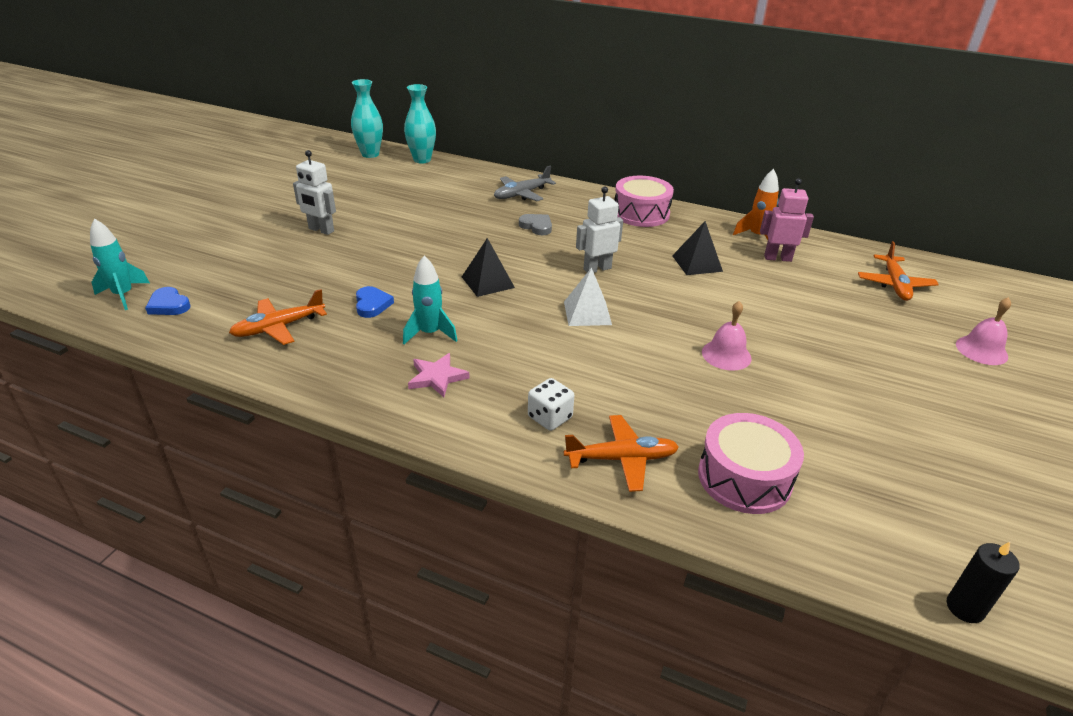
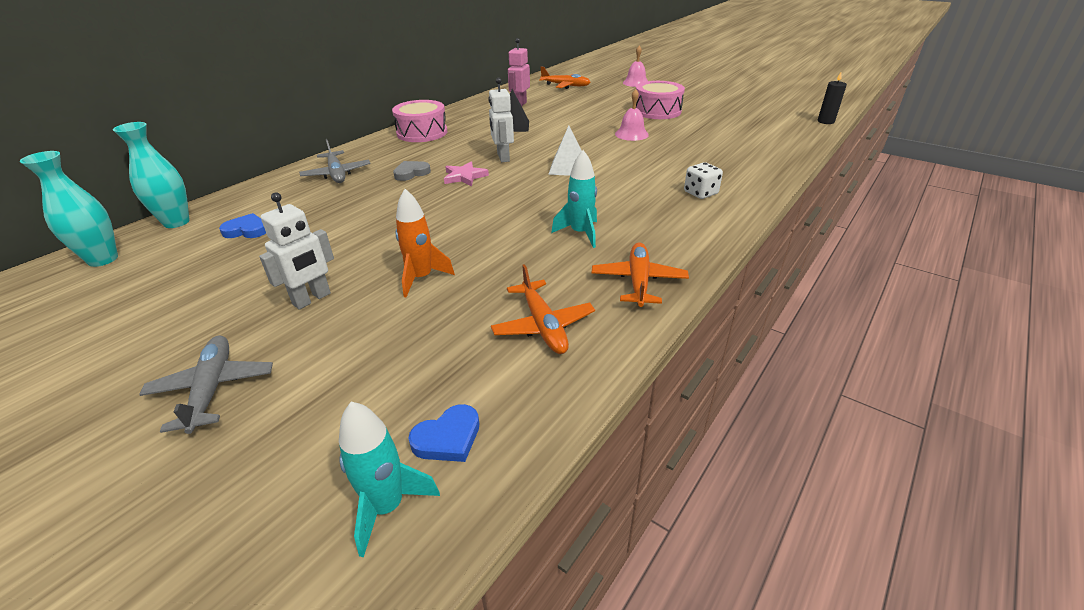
camera: 75 degrees left, 0 degrees up
blue heart [356,286,394,318] -> blue heart moved to [219,213,266,238]
pink star [408,353,470,397] -> pink star moved to [444,162,489,186]
black pyramid [462,238,515,297] -> none
orange plane [564,415,679,492] -> orange plane moved to [592,242,689,307]
pink drum [698,413,804,514] -> pink drum moved to [636,81,685,119]
orange rocket [733,169,779,240] -> orange rocket moved to [395,189,455,297]
none -> grey plane [139,336,273,434]

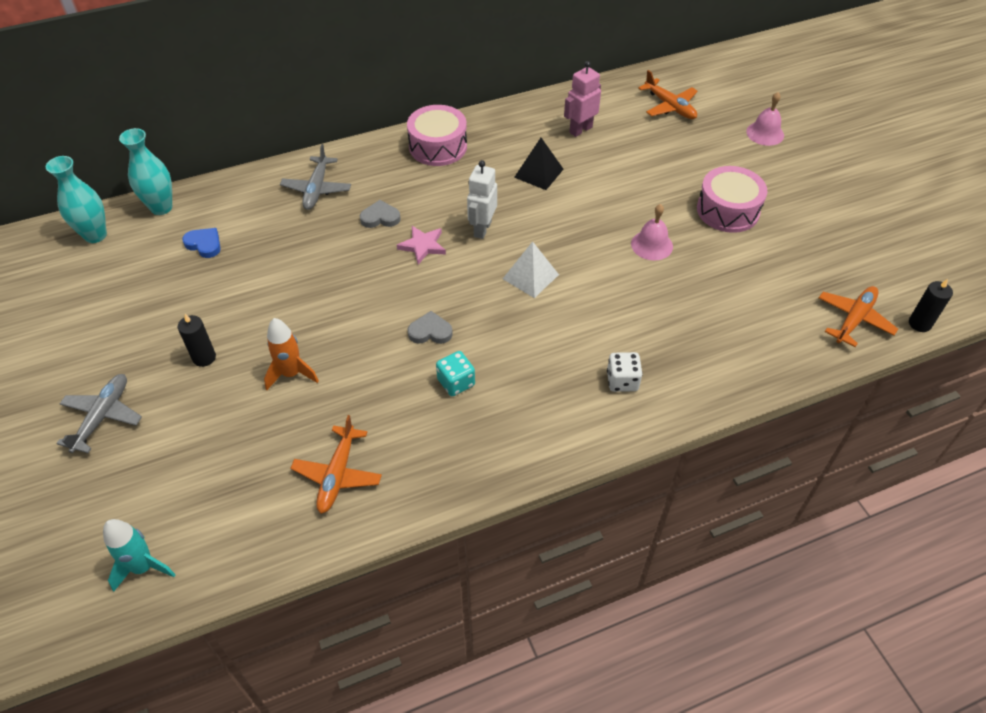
camera: 30 degrees right, 15 degrees up
white robot [259,192,334,309] -> black candle [178,314,216,367]
blue heart [408,404,479,462] -> none
turquoise rocket [551,150,597,248] -> turquoise dice [436,351,475,396]
orange plane [592,242,689,307] -> orange plane moved to [819,286,898,347]
none -> grey heart [407,311,453,344]

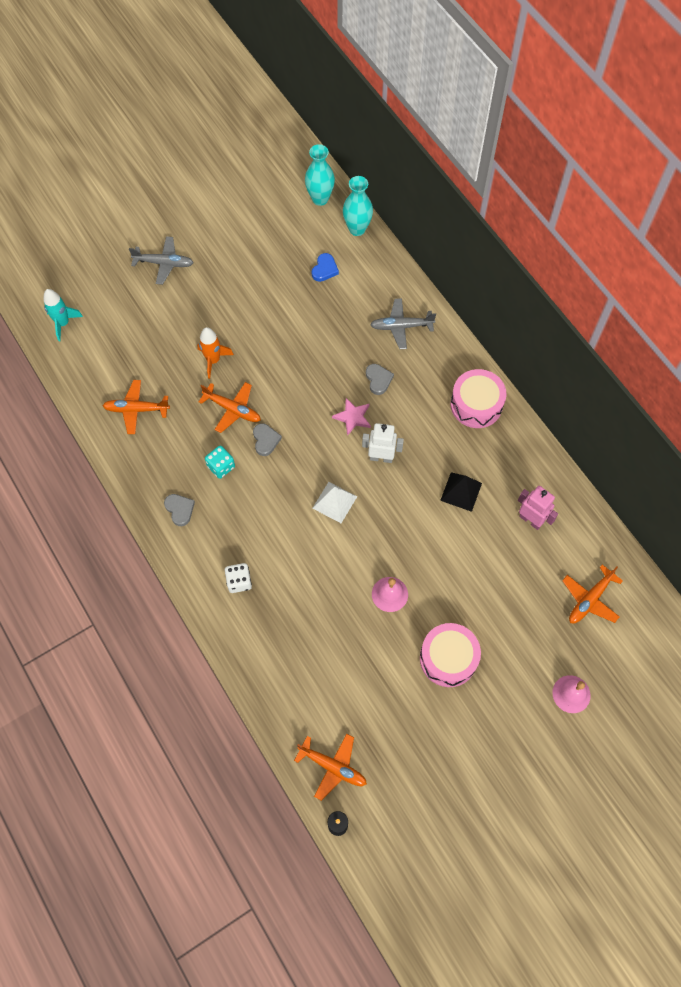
camera: 80 degrees right, 15 degrees up
black candle [178,314,216,367] -> none
none -> grey heart [164,494,195,526]
none -> orange plane [198,382,261,433]

